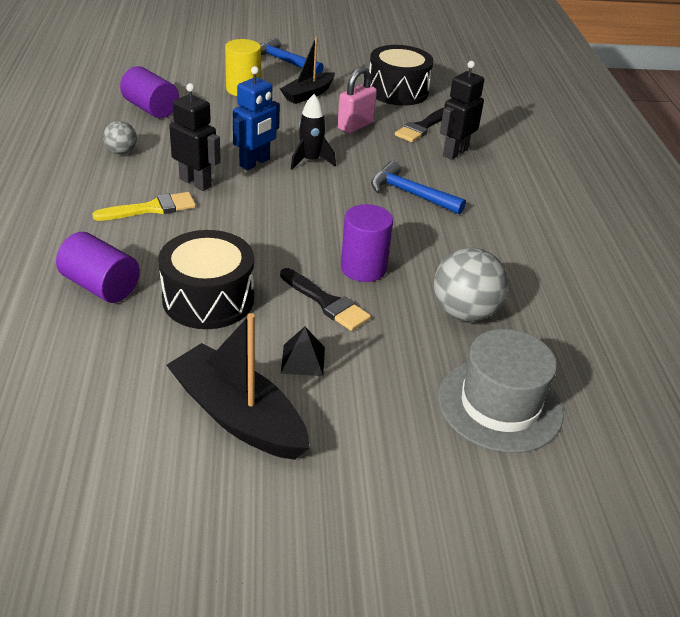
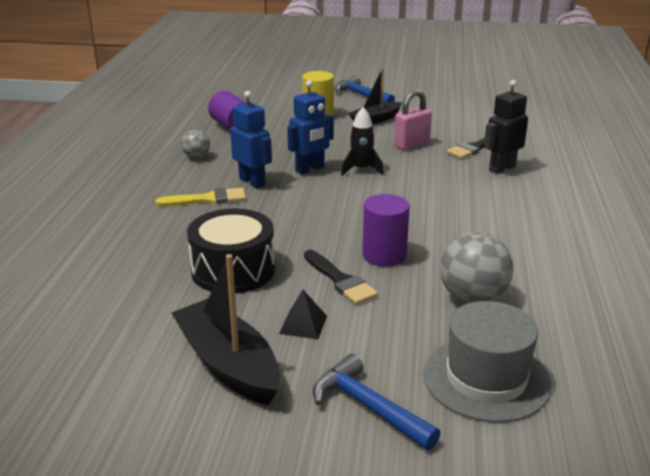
camera: 15 degrees right, 10 degrees down
purple cylinder [56,232,140,303] -> none
black robot [169,83,221,191] -> blue robot [230,91,272,188]
black drum [369,45,434,106] -> none
blue hammer [371,161,466,215] -> blue hammer moved to [313,354,441,450]

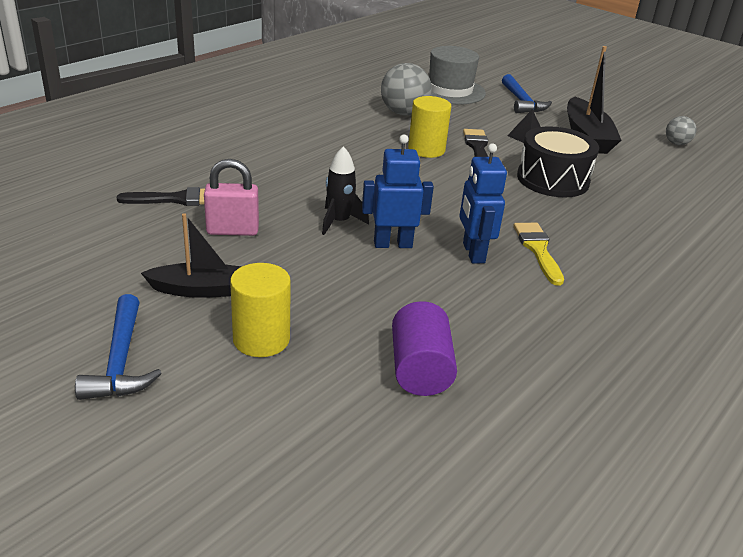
camera: 150 degrees left, 5 degrees up
yellow brush [155,188,246,206] -> yellow brush turned 60 degrees clockwise [513,223,564,286]
grey ball [181,130,210,158] -> grey ball moved to [666,116,697,145]
purple cylinder [362,194,410,267] -> yellow cylinder [408,96,451,158]
black robot [484,80,528,174] -> none

